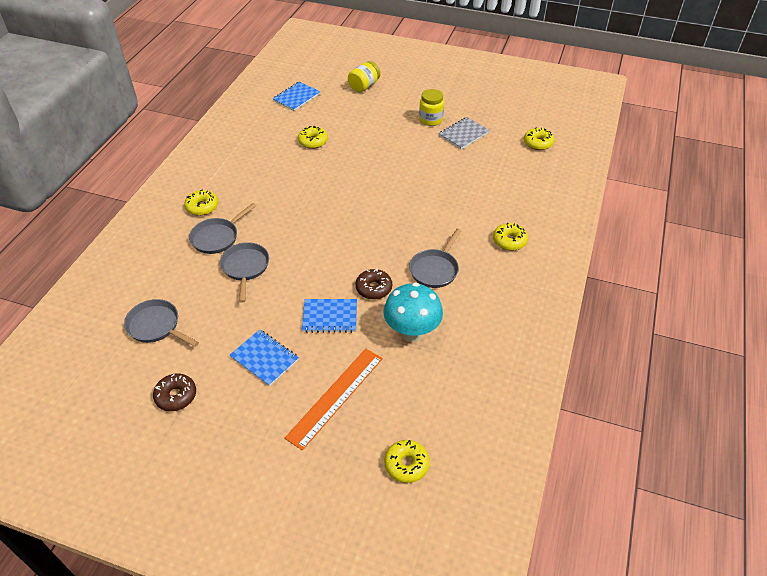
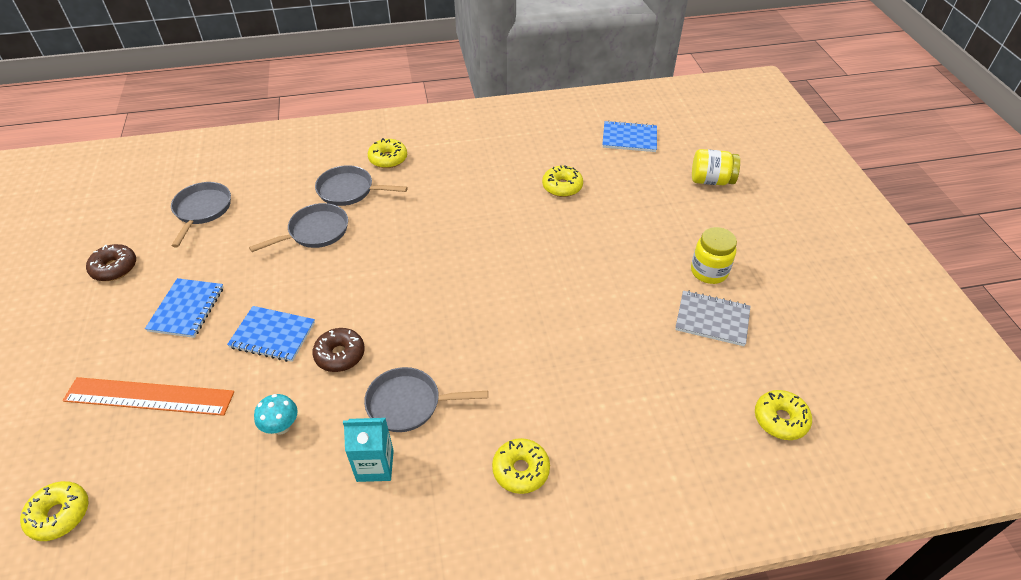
camera: 60 degrees right, 0 degrees up
blue notebook [302,299,357,333] -> blue notebook turned 45 degrees counterclockwise [227,306,315,362]
turquoise mushroom [384,282,443,342] -> turquoise mushroom [254,394,298,434], size x0.51
none -> turquoise carton [343,418,394,482]

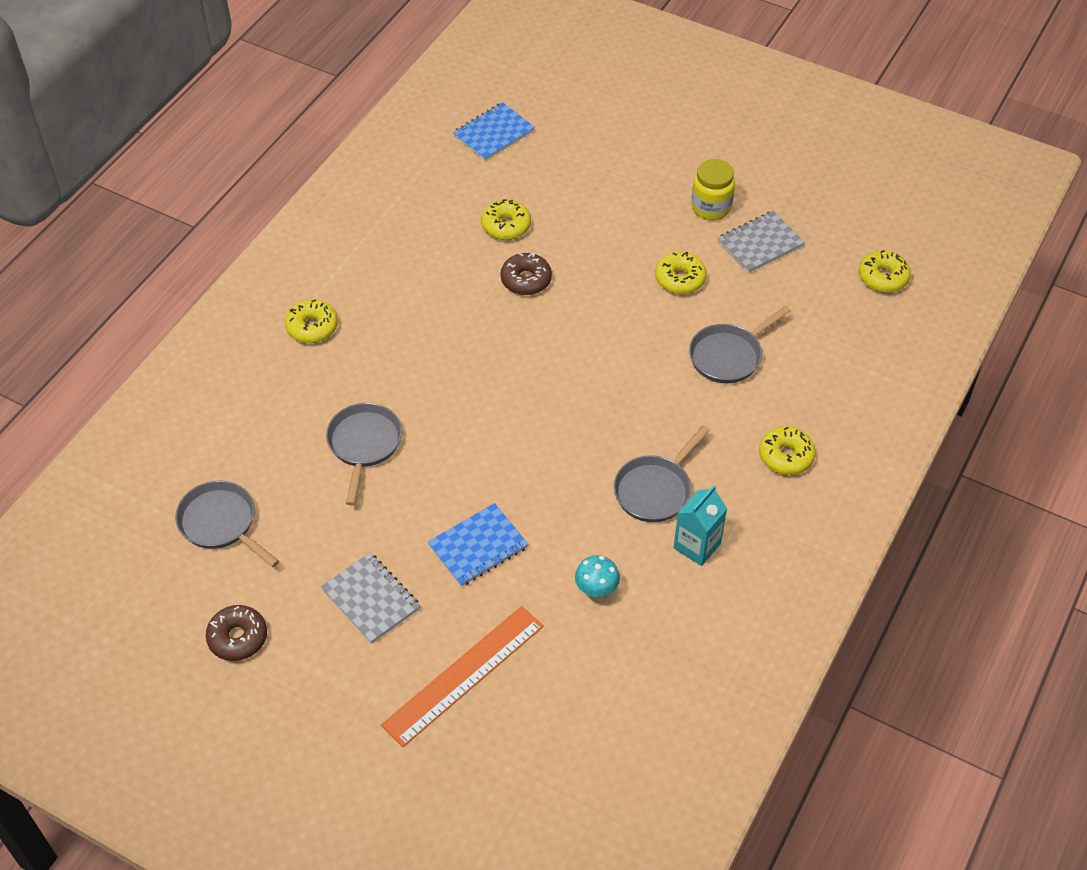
camera: 50 degrees left, 5 degrees up
yellow donut [20,481,88,541] -> yellow donut moved to [655,252,707,294]
blue notebook [145,278,224,338] -> grey notebook [321,553,420,644]
brown donut [312,328,365,372] -> brown donut moved to [500,253,552,295]
grey pan [315,165,408,206] -> grey pan moved to [689,306,791,383]
yellow jar [692,149,740,185] -> none

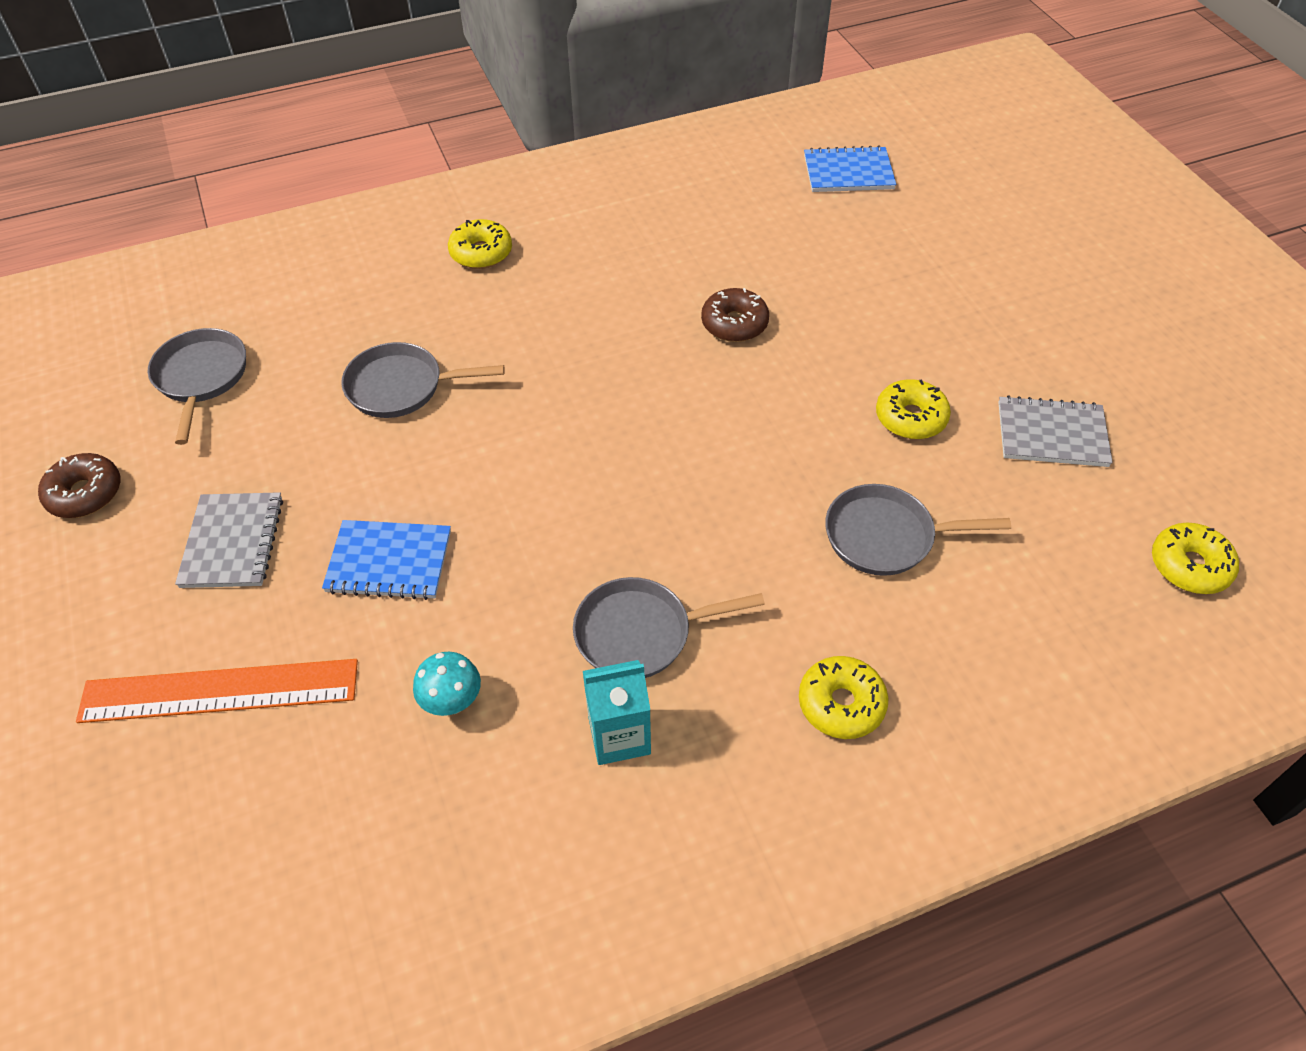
camera: 40 degrees right, 0 degrees up
grey pan [326,403,402,505] -> grey pan turned 135 degrees counterclockwise [341,342,505,418]
yellow donut [481,199,531,240] -> none
yellow jar [691,159,735,220] -> none

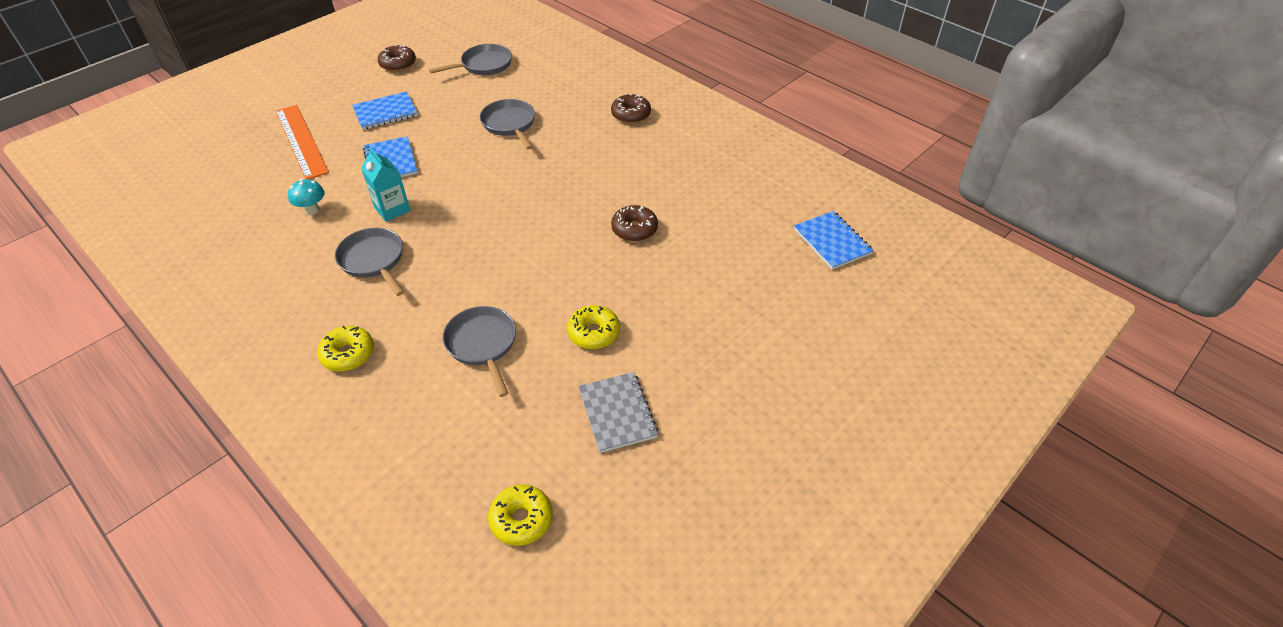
camera: 65 degrees right, 5 degrees down
grey notebook [175,492,283,588] -> blue notebook [352,91,418,130]
yellow donut [448,219,512,269] -> brown donut [611,93,651,124]
turquoise carton [583,660,651,765] -> turquoise carton moved to [361,147,410,222]

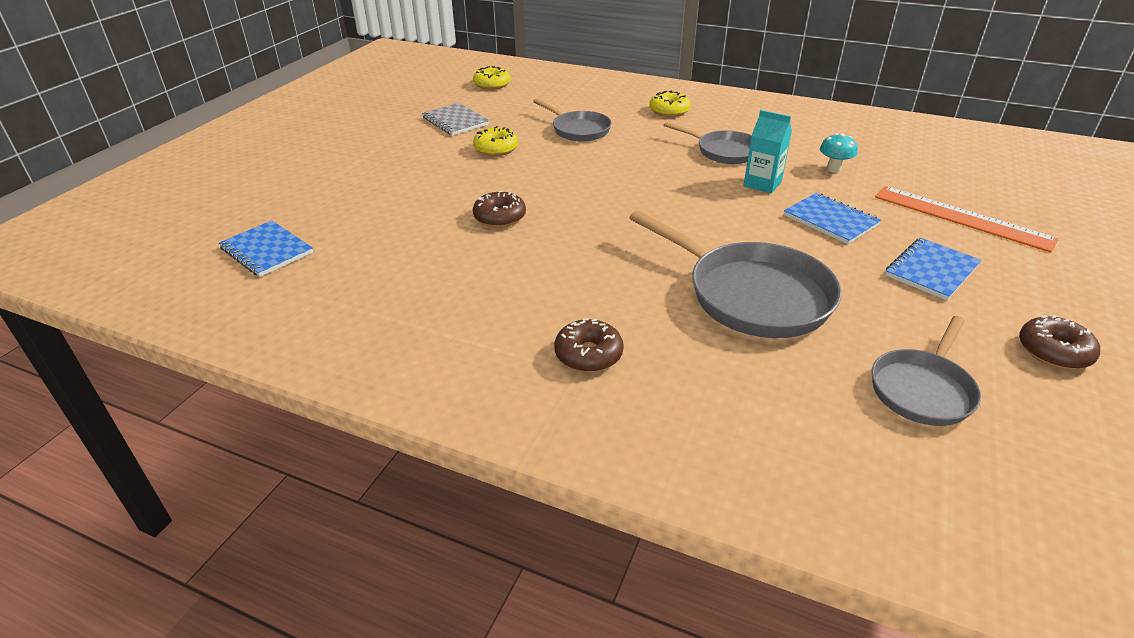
camera: 160 degrees right, 10 degrees down
grey pan [480,99,535,149] -> grey pan [629,210,842,338], size x1.67

